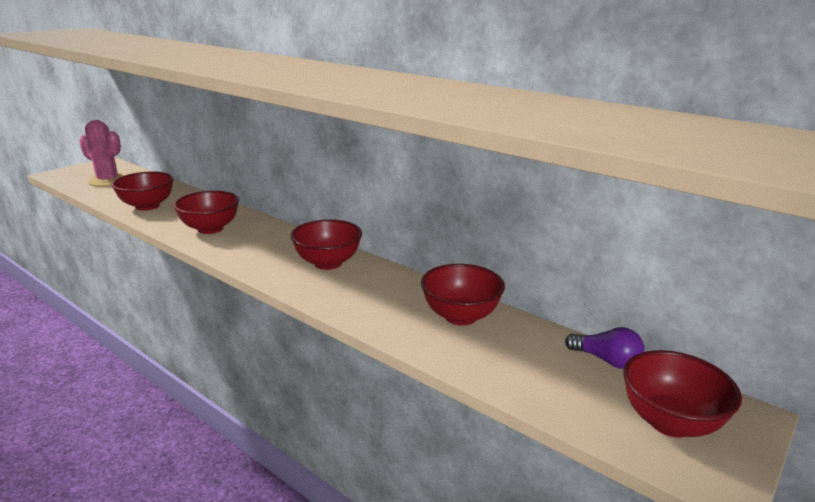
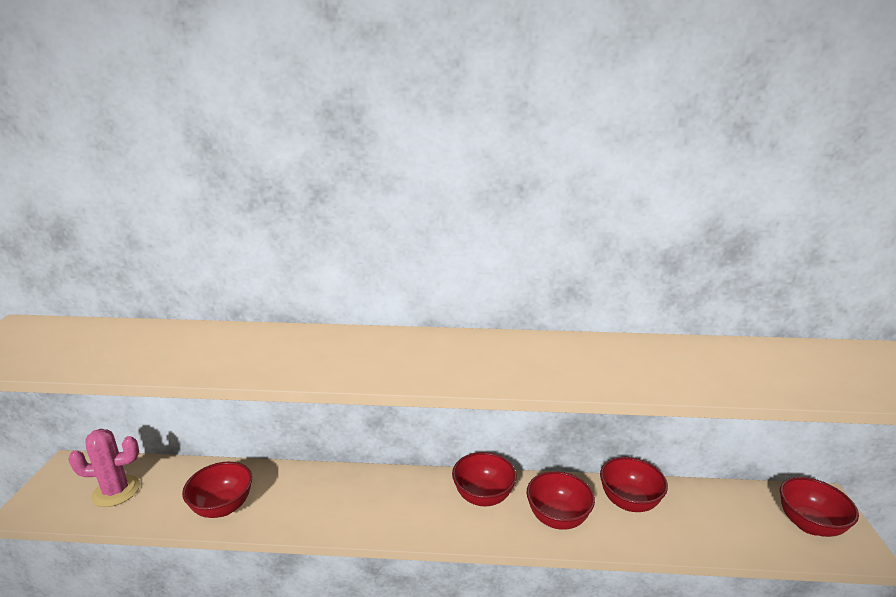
camera: 35 degrees left, 0 degrees up
red bowl [173,191,239,234] -> red bowl moved to [527,471,595,530]
purple light bulb [565,327,644,369] -> none

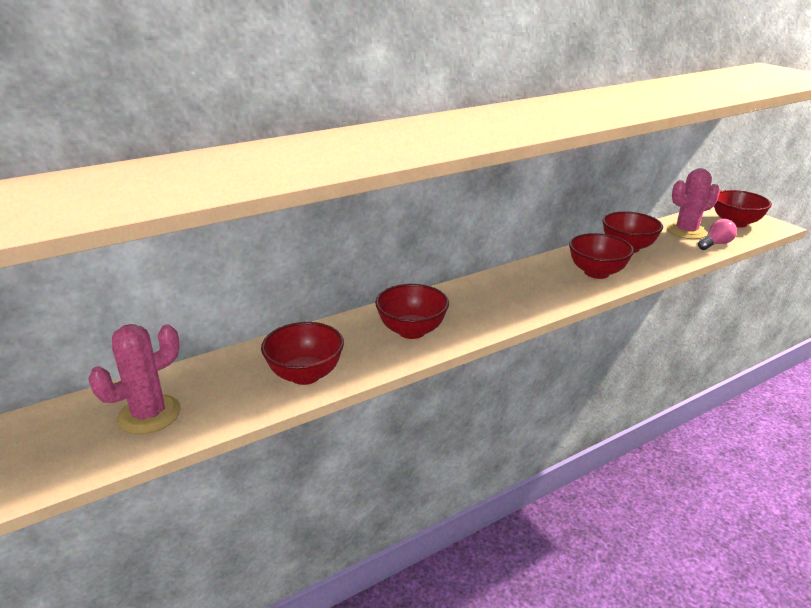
camera: 35 degrees left, 5 degrees up
red bowl [452,452,517,506] -> red bowl moved to [375,284,449,339]
none -> pink cactus [667,168,720,239]
none -> pink light bulb [698,219,737,250]

